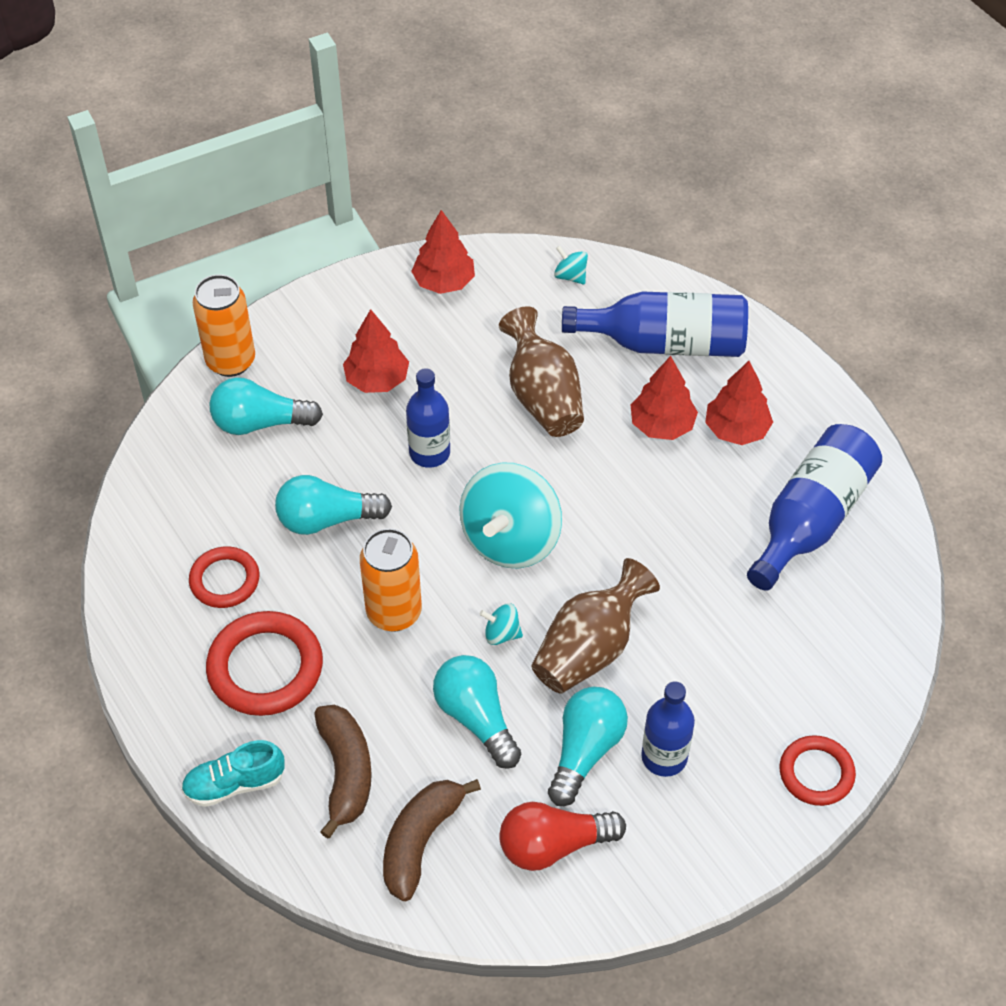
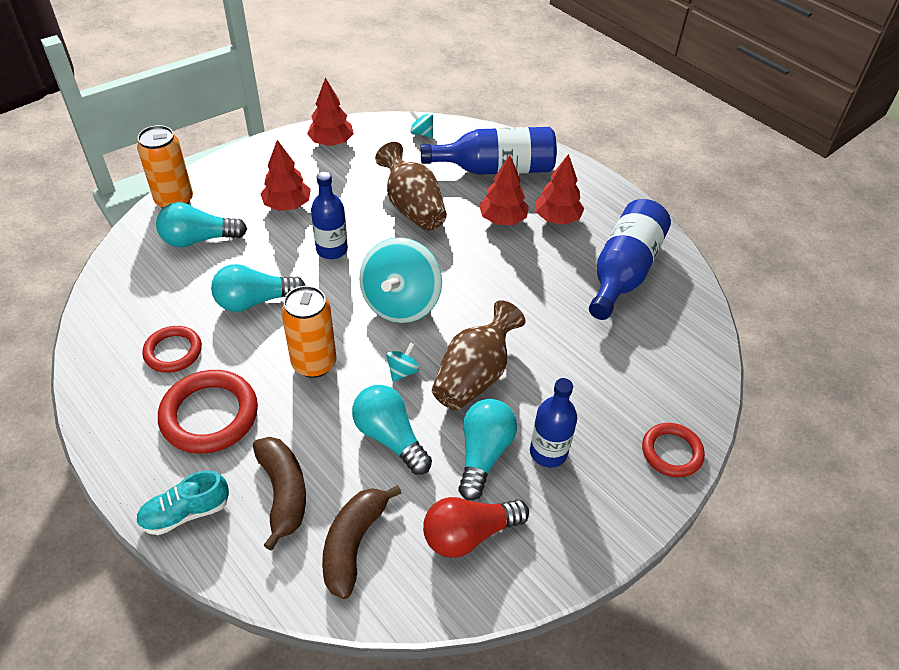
camera: 10 degrees left, 5 degrees down
turquoise spinning top [480,604,523,645] -> turquoise spinning top turned 120 degrees clockwise [386,343,420,382]

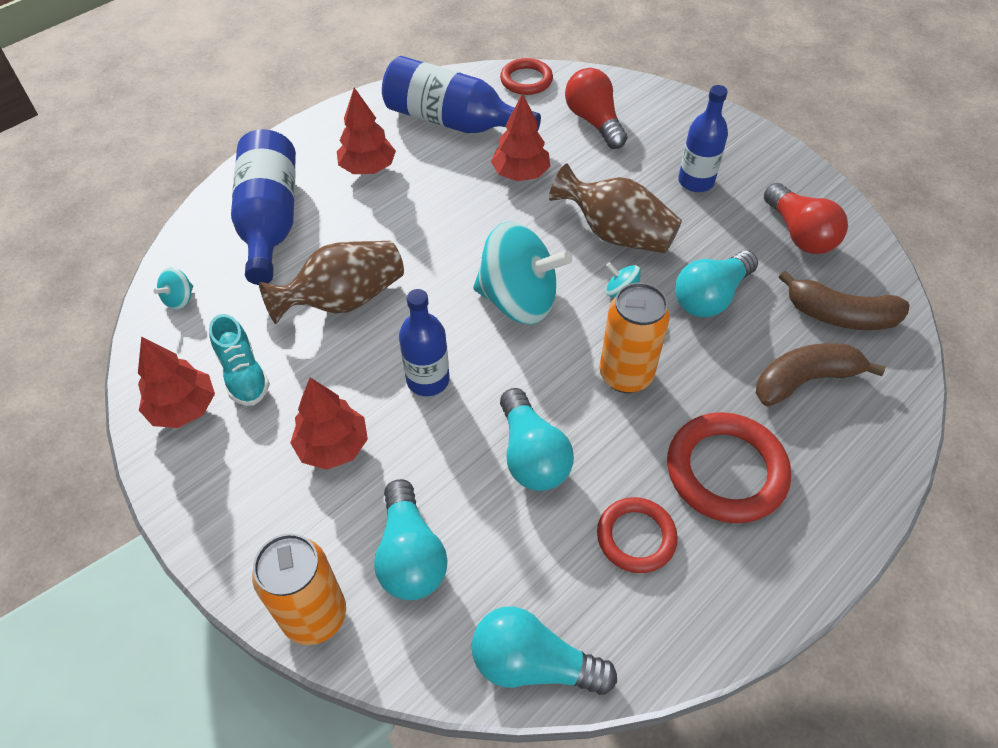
camera: 90 degrees left, 5 degrees up
turquoise shoe [136,470,229,535] -> turquoise shoe moved to [209,314,270,406]
turquoise light bulb [458,399,517,501] -> turquoise light bulb moved to [471,607,617,695]
red tree [479,155,529,225] -> red tree moved to [491,93,550,181]
red ring [642,423,705,477] -> red ring moved to [500,58,553,95]
none -> red light bulb [565,68,627,149]

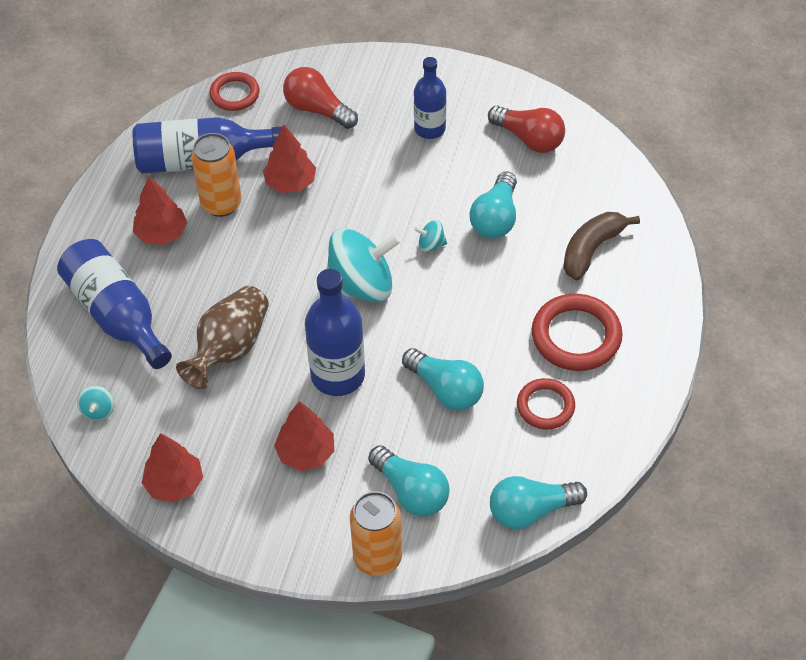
camera: 30 degrees left, 0 degrees up
turquoise shoe [209,314,270,406] -> none
blue bottle [399,289,450,396] -> blue bottle [305,269,365,396], size x1.54
brown vase [549,163,682,253] -> none
orange can [599,283,670,393] -> orange can moved to [191,133,241,217]
brown banana [779,271,910,330] -> none

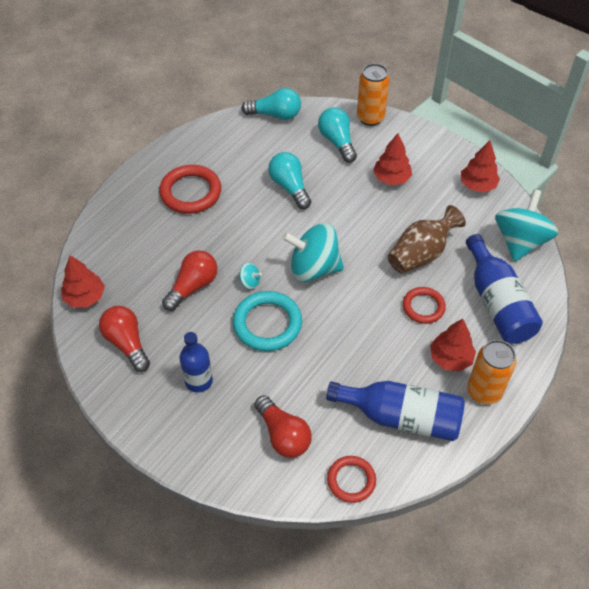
camera: 160 degrees left, 0 degrees up
turquoise spinning top [77,386,115,421] -> turquoise spinning top [495,189,558,262], size x2.42
orange can [191,133,241,217] -> orange can moved to [467,340,517,405]
red tree [263,125,316,193] -> red tree moved to [61,255,105,308]
blue bottle [305,269,365,396] -> none
turquoise light bulb [470,171,517,239] -> red light bulb [162,251,218,311]
red ring [517,378,575,429] -> red ring moved to [403,287,446,324]
brown banana [563,212,640,280] -> none
none -> turquoise ring [233,291,302,351]

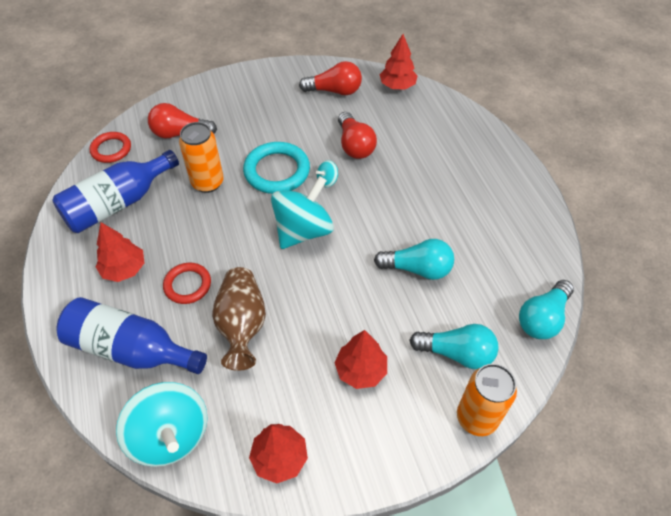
camera: 125 degrees right, 0 degrees up
red ring [159,165,221,214] -> none
blue bottle [180,332,213,392] -> none
orange can [467,340,517,405] -> orange can moved to [179,122,224,193]

